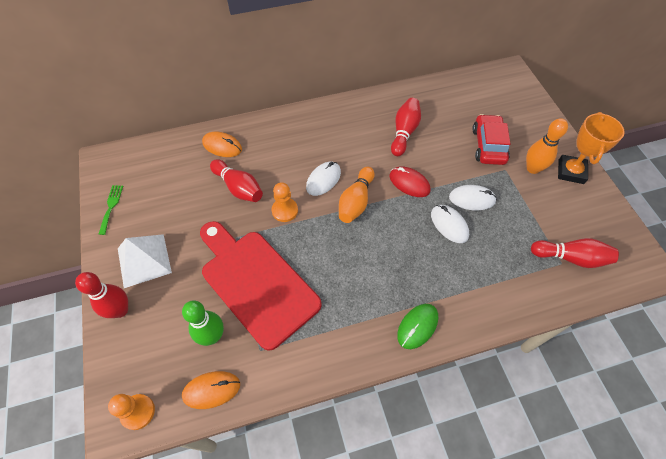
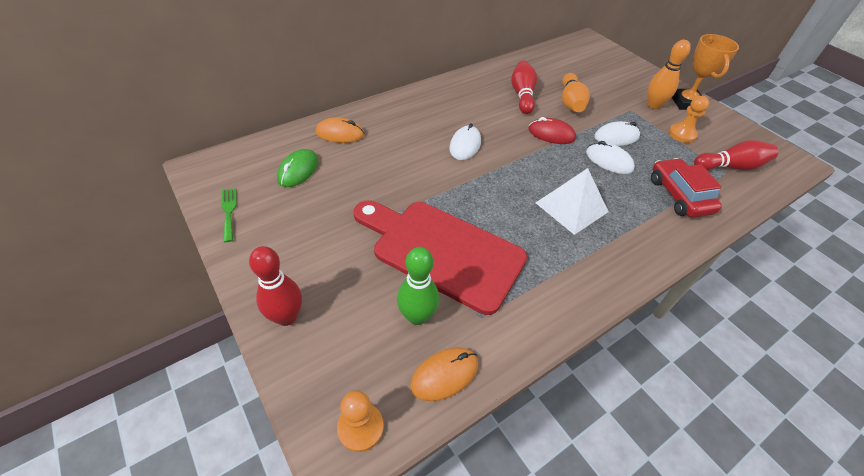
camera: 20 degrees left, 10 degrees down
white pyramid [118,234,172,288] -> white pyramid moved to [536,168,609,235]
red bowling pin [210,159,263,202] -> none
orange pawn [272,182,298,222] -> orange pawn moved to [669,96,709,143]
orange bowling pin [339,167,375,223] -> orange bowling pin moved to [562,73,590,112]
green mouse [397,304,438,349] -> green mouse moved to [277,149,318,187]
red car [472,114,511,165] -> red car moved to [651,158,722,218]

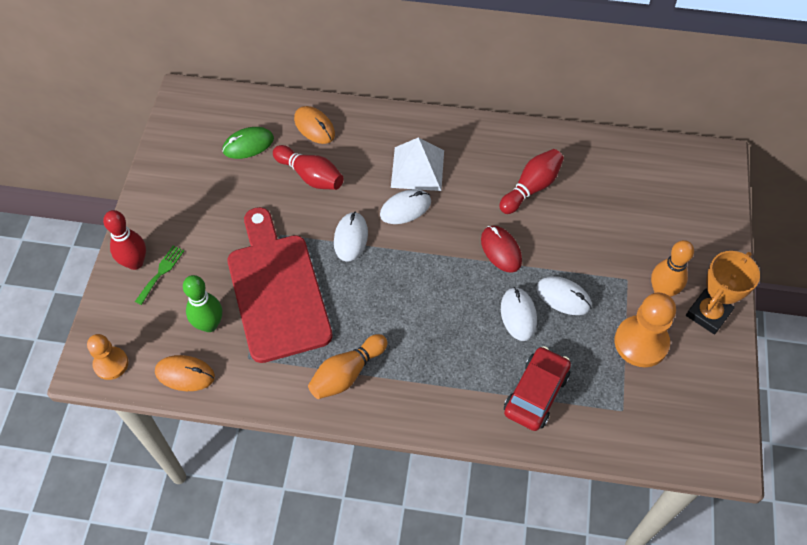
camera: 45 degrees right, 10 degrees up
green fork [222,188,237,242] -> green fork moved to [135,245,184,305]
white pyramid [536,168,609,235] -> white pyramid moved to [391,137,444,191]
orange bowling pin [562,73,590,112] -> orange bowling pin moved to [308,334,387,399]
orange pawn [669,96,709,143] -> orange pawn [614,292,676,367], size x1.59
red bowling pin [694,140,778,170] -> red bowling pin moved to [273,145,344,190]
none -> white mouse [334,212,368,262]

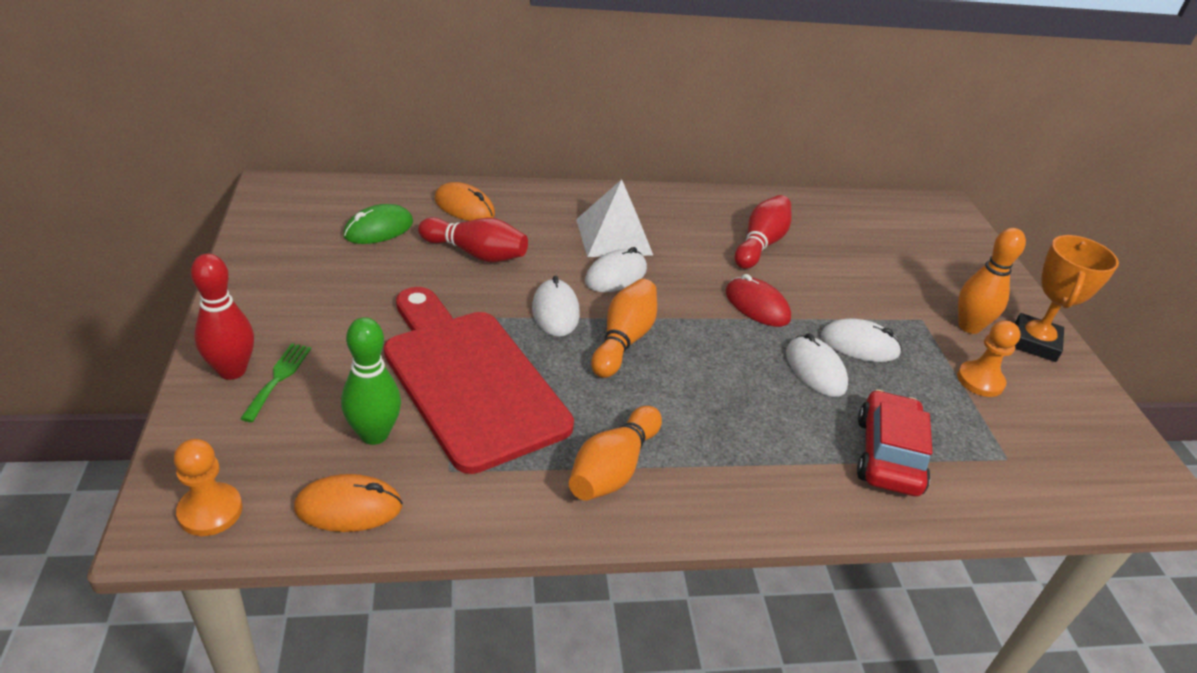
camera: 20 degrees left, 20 degrees down
orange pawn [614,292,676,367] -> orange pawn [957,320,1021,397], size x0.63
none -> orange bowling pin [591,279,657,378]

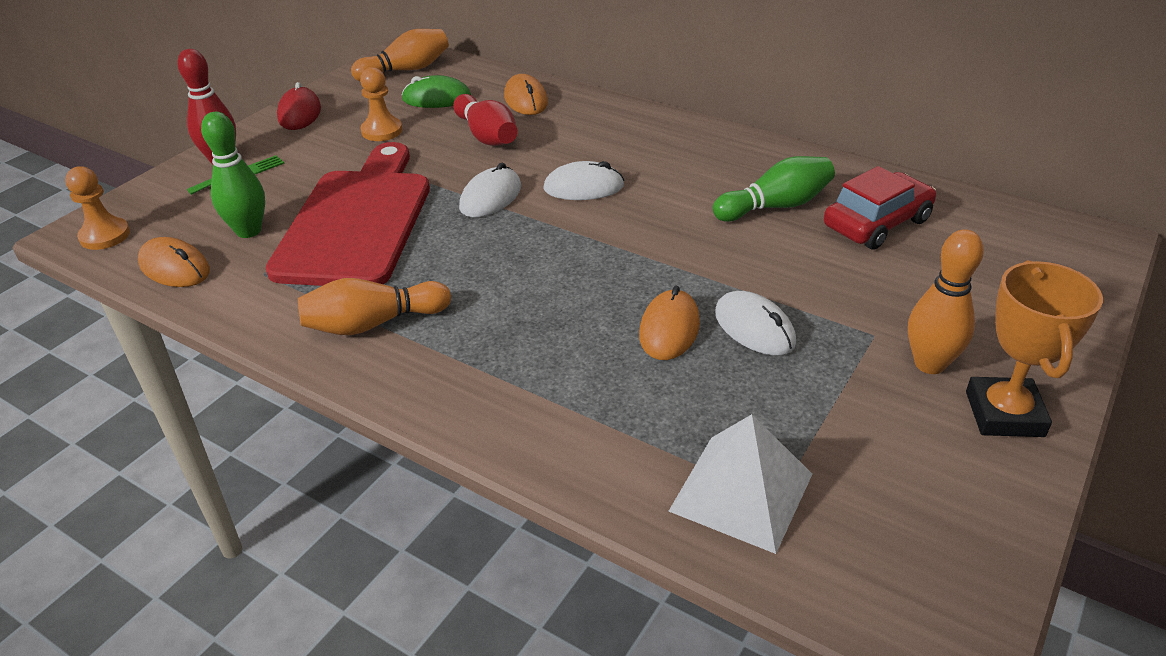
camera: 45 degrees right, 0 degrees up
white pyramid [576,179,653,257] -> white pyramid moved to [669,414,812,554]
orange bowling pin [591,279,657,378] -> orange bowling pin moved to [351,29,449,81]
red mouse [725,274,791,327] -> red mouse moved to [277,82,321,130]
red bowling pin [734,195,792,269] -> green bowling pin [713,156,835,222]
white mouse [786,333,848,397] -> orange mouse [639,286,700,360]
red car [857,390,932,496] -> red car moved to [824,166,936,250]
orange pawn [957,320,1021,397] -> orange pawn moved to [360,67,402,141]
orange trophy [1014,235,1119,362] -> orange trophy turned 60 degrees counterclockwise [966,260,1103,437]

